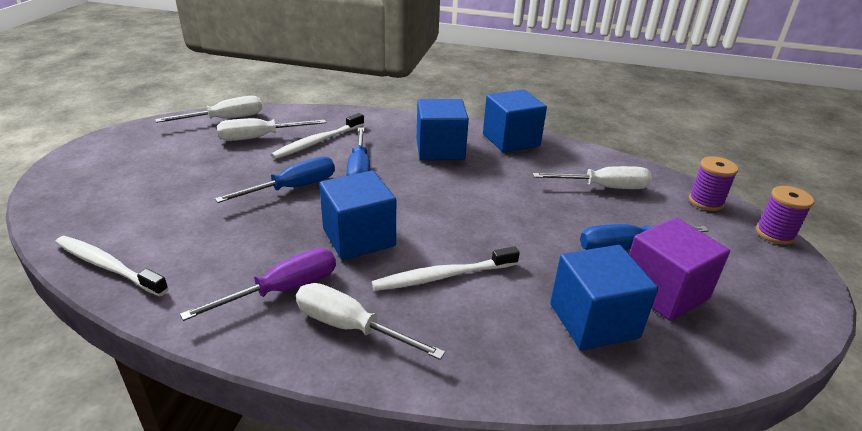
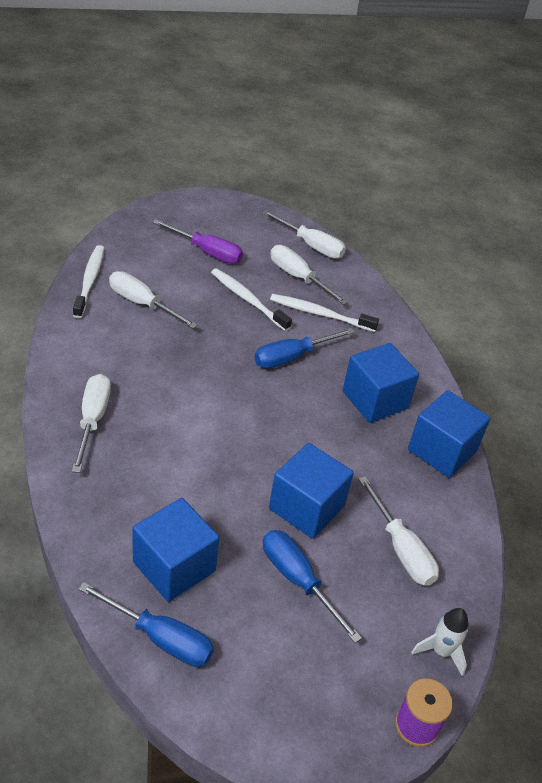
camera: 60 degrees right, 10 degrees up
purple screwdriver [180,248,336,321] -> purple screwdriver moved to [153,219,243,264]
blue screwdriver [215,157,335,203] -> blue screwdriver moved to [78,582,214,667]
blue cube [319,170,396,260] -> blue cube moved to [269,443,354,539]
white toothbrush [372,246,520,291] -> white toothbrush moved to [211,268,292,331]
purple cube [629,218,730,321] -> none
purple spool [689,156,738,211] -> white rocket [411,608,468,676]
none -> white screwdriver [109,271,198,329]

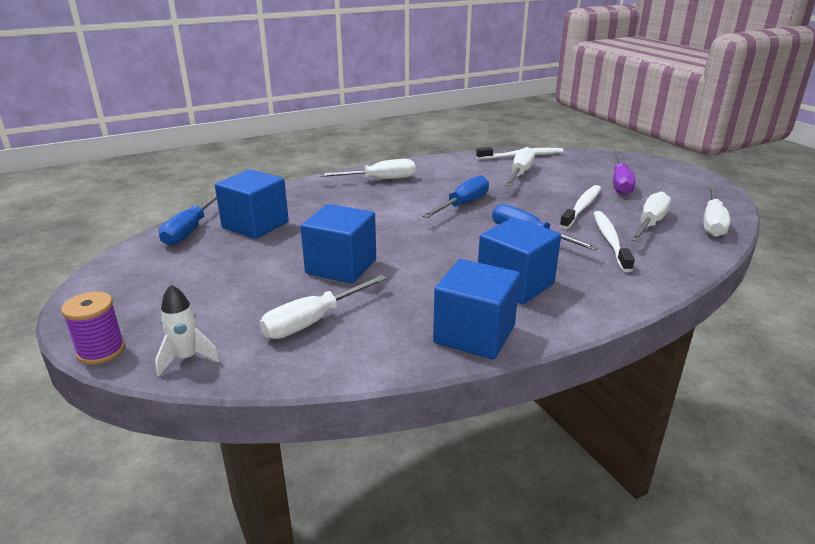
camera: 80 degrees right, 15 degrees down
blue screwdriver [263,530,362,643] -> blue screwdriver moved to [422,175,489,218]

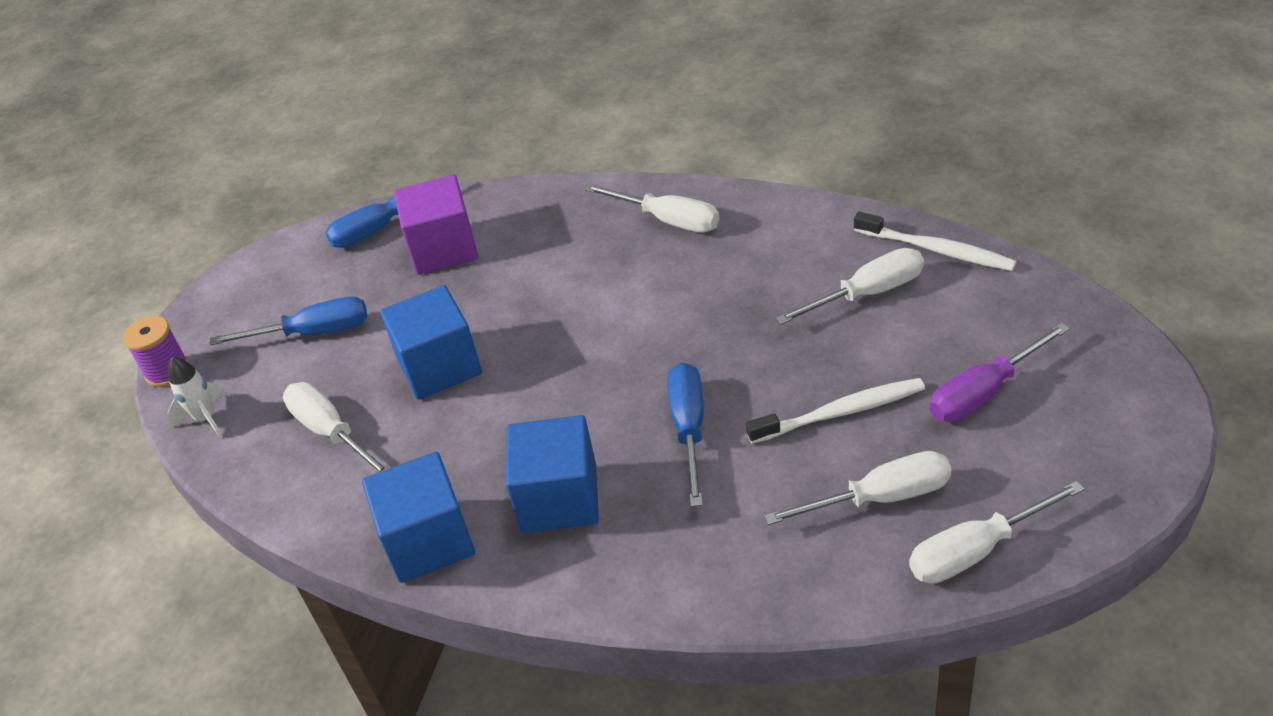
camera: 50 degrees right, 15 degrees up
blue cube [215,169,289,239] -> purple cube [394,175,478,274]
white screwdriver [260,275,387,339] -> white screwdriver turned 45 degrees clockwise [283,382,389,473]
blue screwdriver [422,175,489,218] -> blue screwdriver moved to [210,297,368,345]
white toothbrush [594,211,635,272] -> none

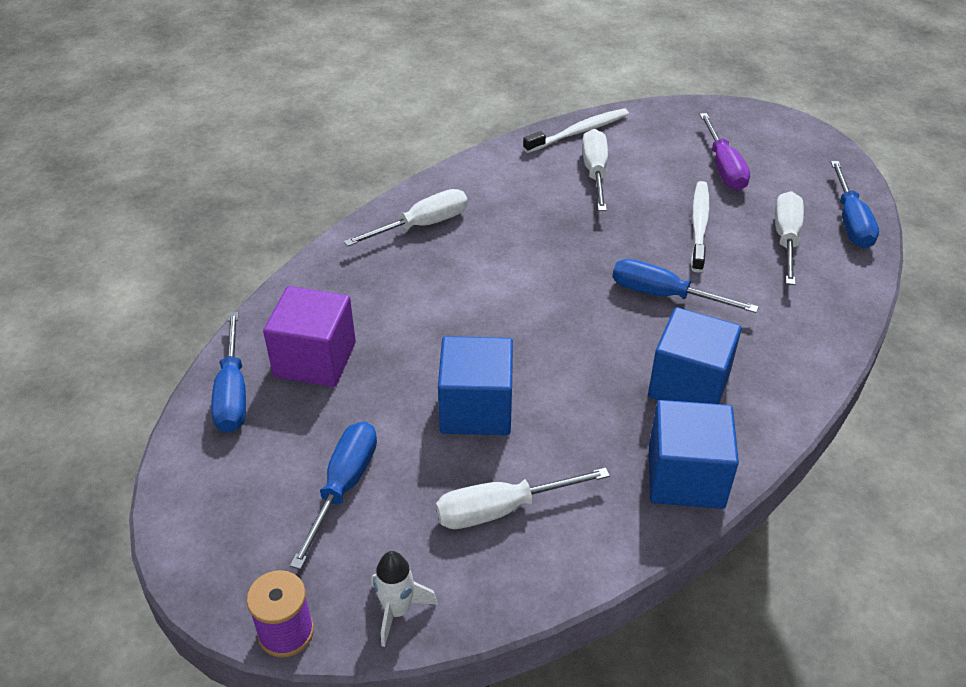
camera: 70 degrees left, 0 degrees up
white screwdriver [909,481,1085,584] -> blue screwdriver [831,161,879,248]

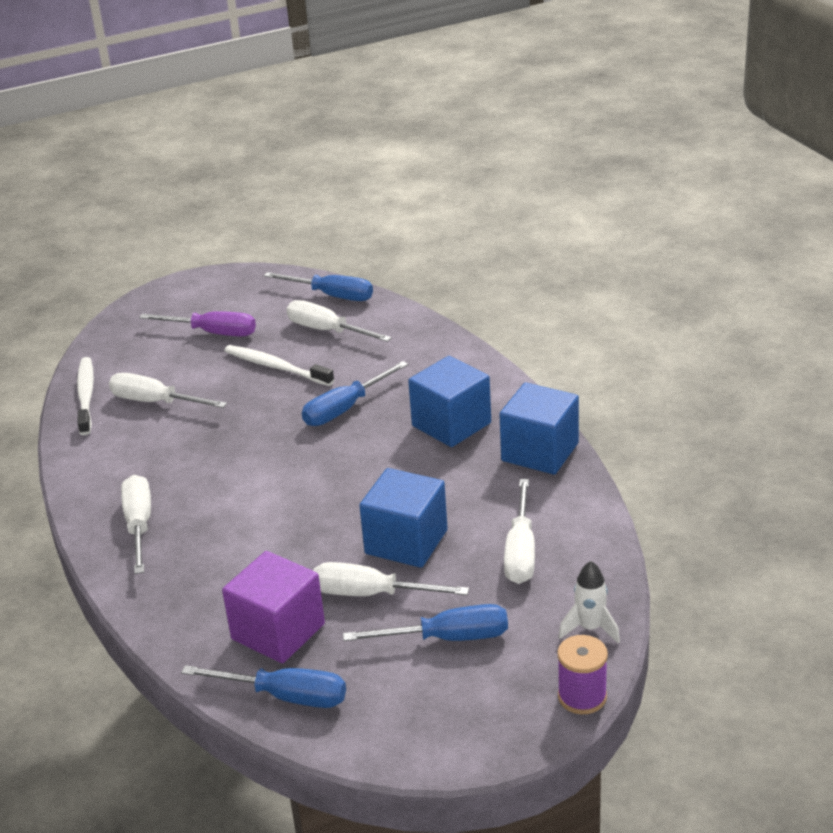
camera: 65 degrees left, 10 degrees down
blue screwdriver [290,422,377,569] -> blue screwdriver turned 135 degrees clockwise [343,604,508,641]
none -> white screwdriver [313,562,469,596]

